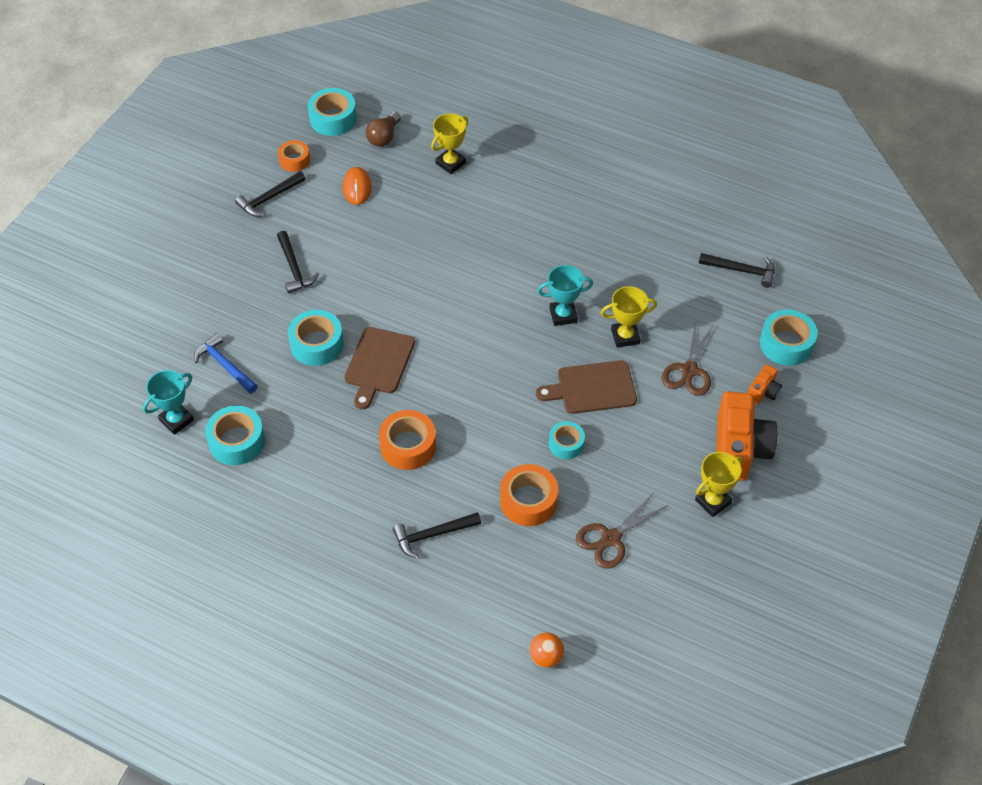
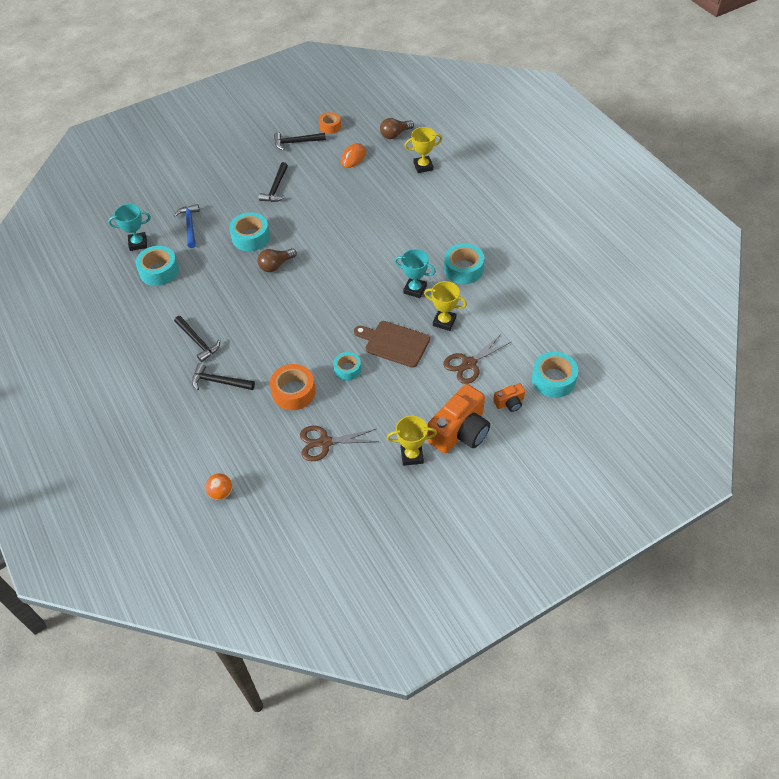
camera: 35 degrees right, 0 degrees up
turquoise tape [308,88,357,136] -> turquoise tape moved to [444,243,484,284]
brown cutting board [344,327,415,409] -> brown light bulb [258,248,297,272]
orange tape [379,410,436,470] -> none
black hammer [699,253,774,288] -> black hammer moved to [174,316,220,362]

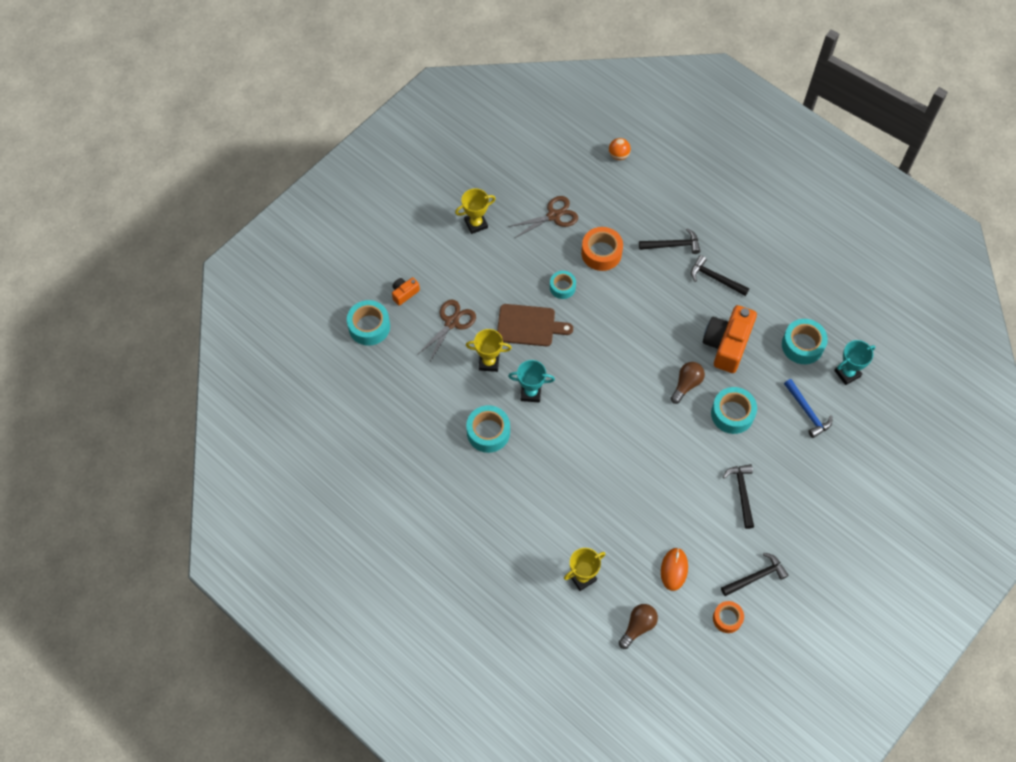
camera: 160 degrees right, 10 degrees up
orange camera [427,384,490,453] -> orange camera moved to [703,305,757,373]

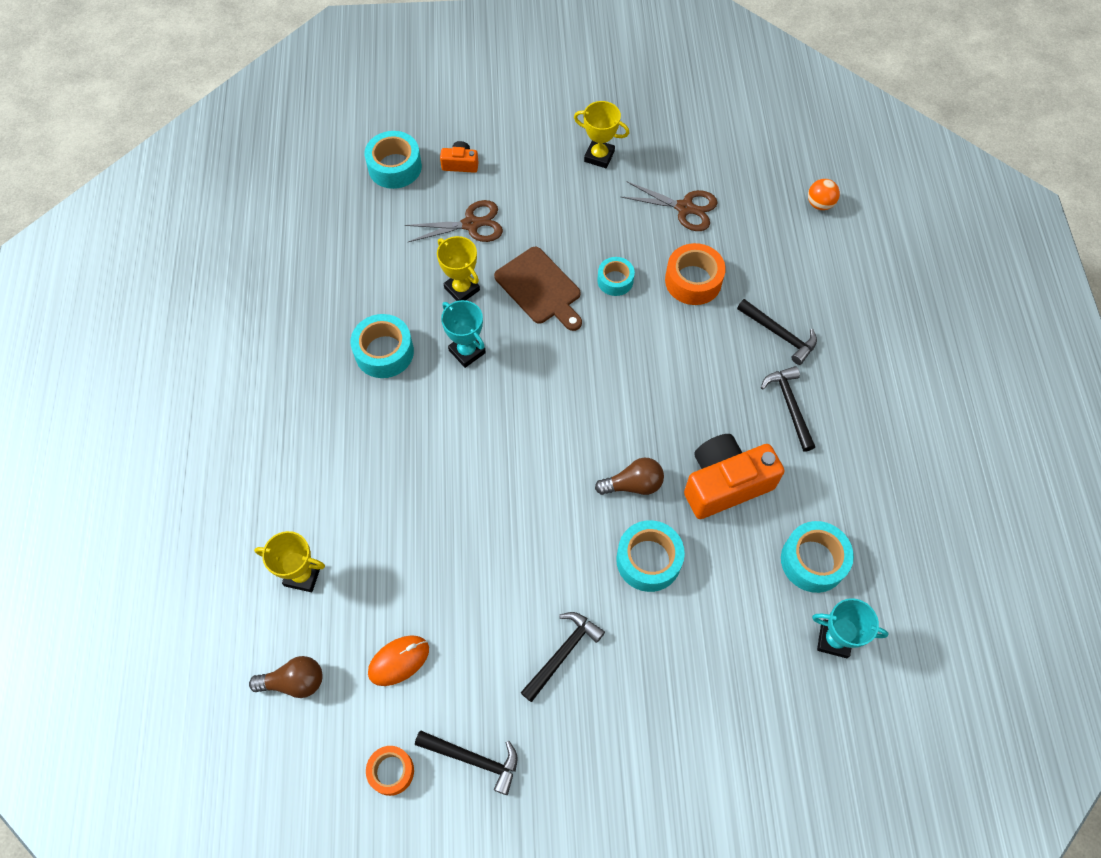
camera: 45 degrees right, 0 degrees up
blue hammer [784,379,832,438] -> none

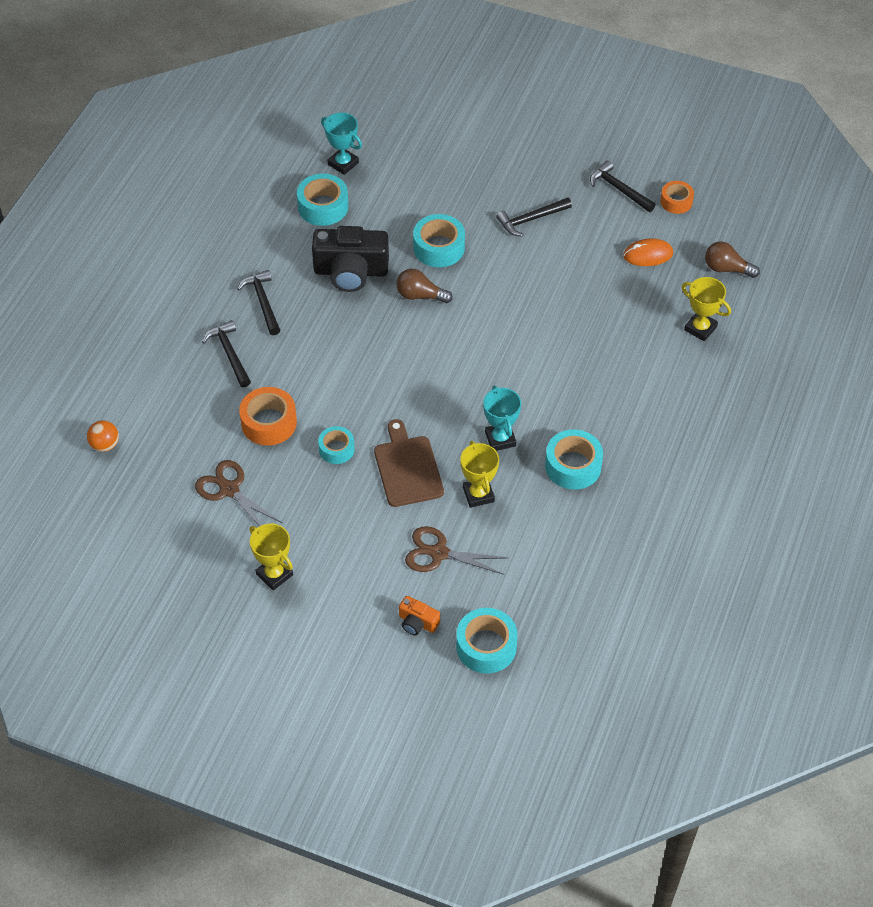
camera: 155 degrees left, 10 degrees down
orange camera [684,434,784,519] -> black camera [312,226,389,292]
black hammer [761,366,815,452] -> black hammer turned 150 degrees clockwise [237,270,280,335]

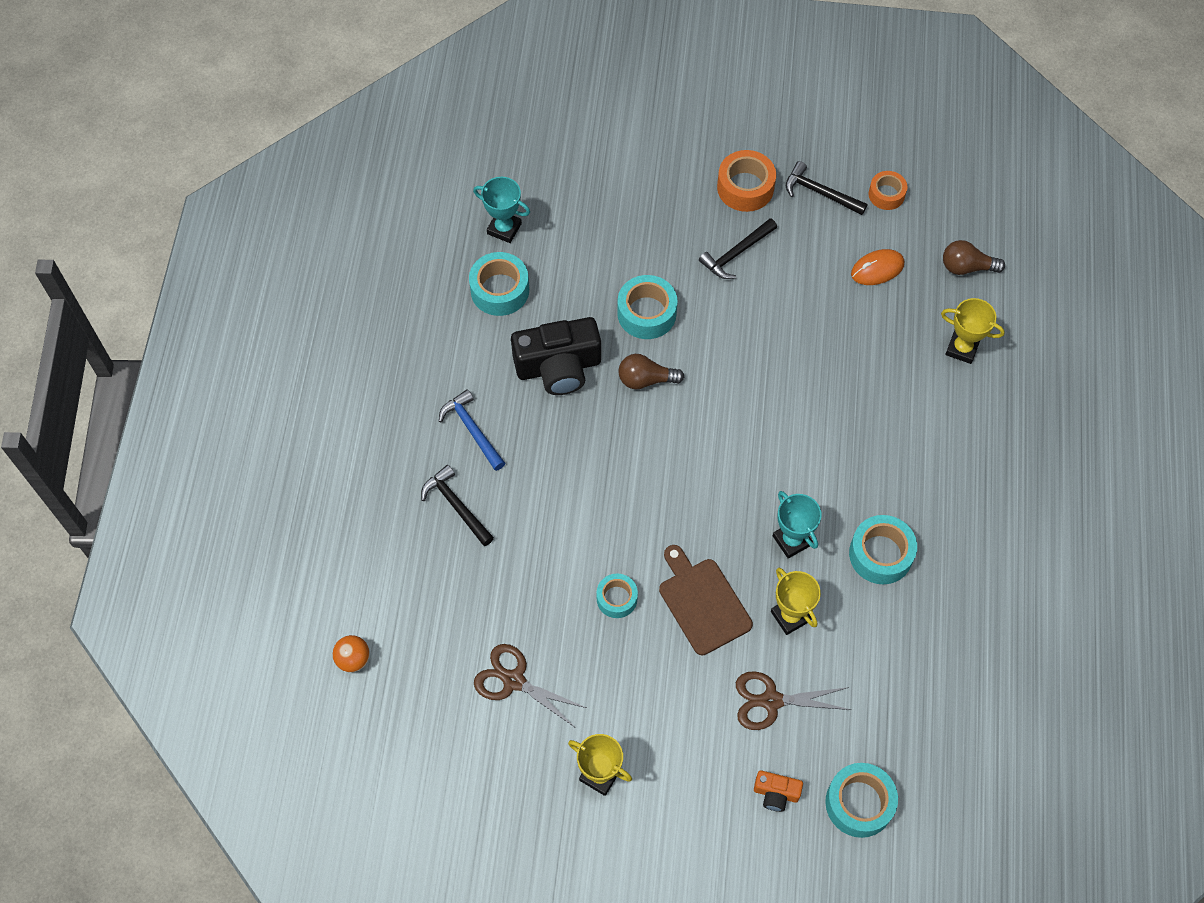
camera: 15 degrees left, 10 degrees up
black hammer [237,270,280,335] -> blue hammer [439,389,505,471]
orange tape [239,387,297,446] -> orange tape moved to [717,150,776,212]

